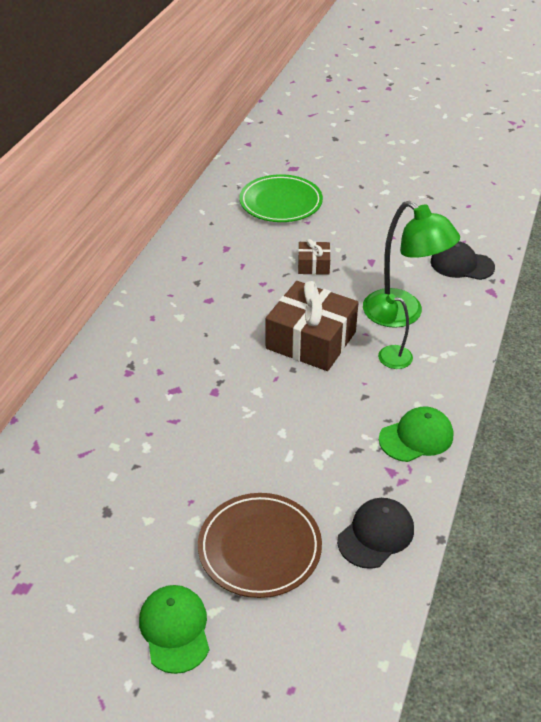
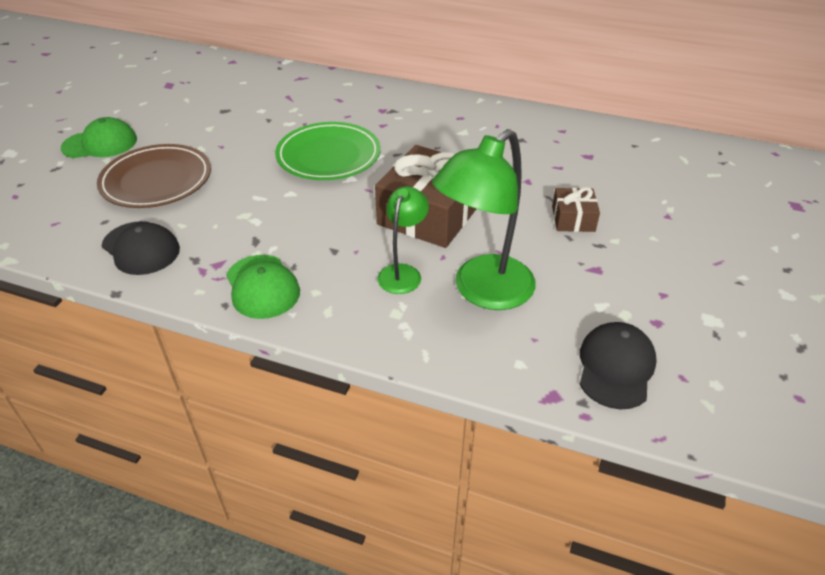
camera: 90 degrees right, 0 degrees up
green plate [239,174,323,222] -> green plate moved to [275,122,381,180]

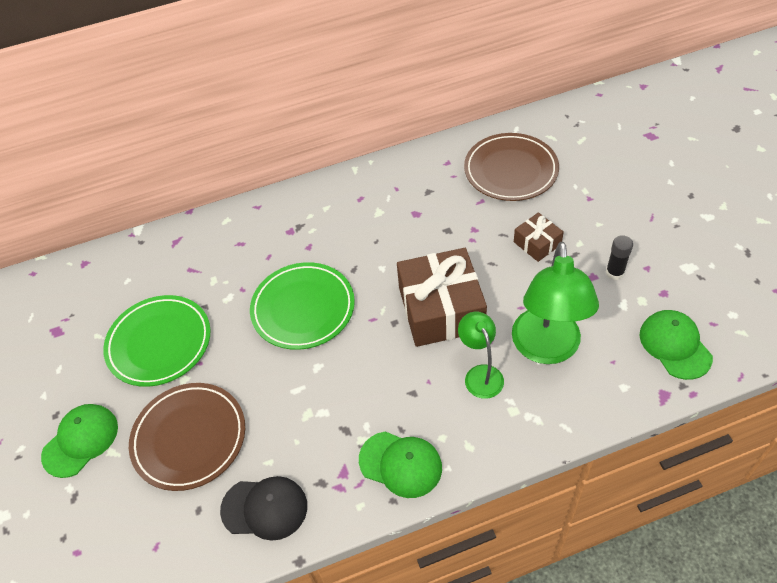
camera: 35 degrees left, 10 degrees up
black cap [579,322,657,409] -> green cap [640,310,713,380]
none -> green plate [103,295,211,387]
none -> brown plate [464,133,559,201]
none -> black glue stick [606,235,633,280]

